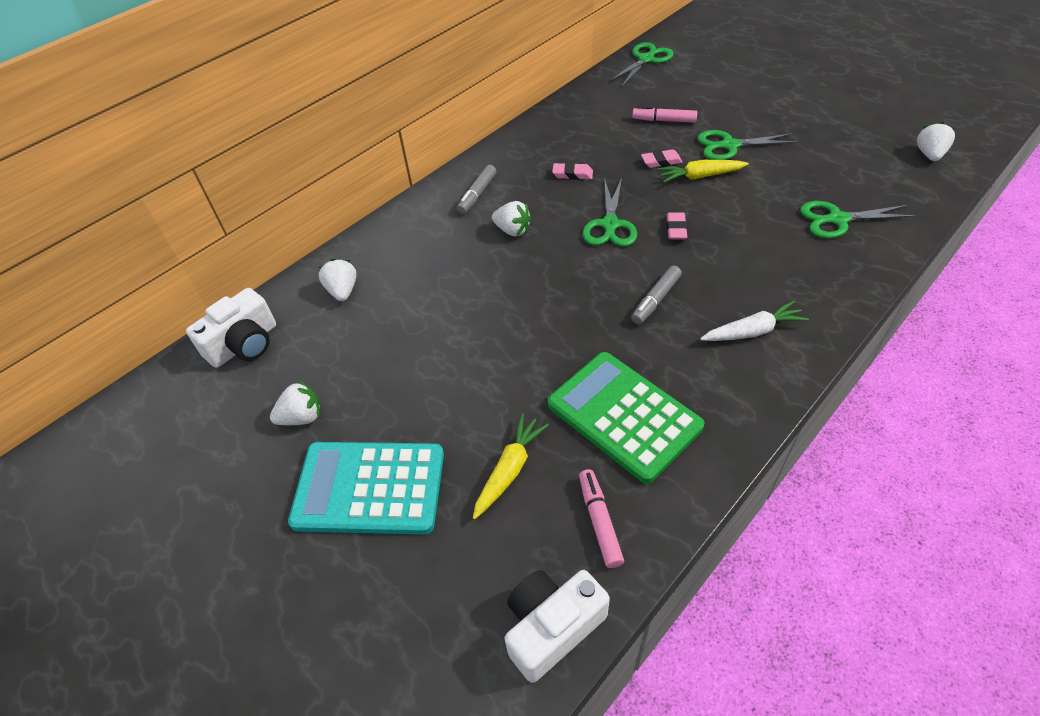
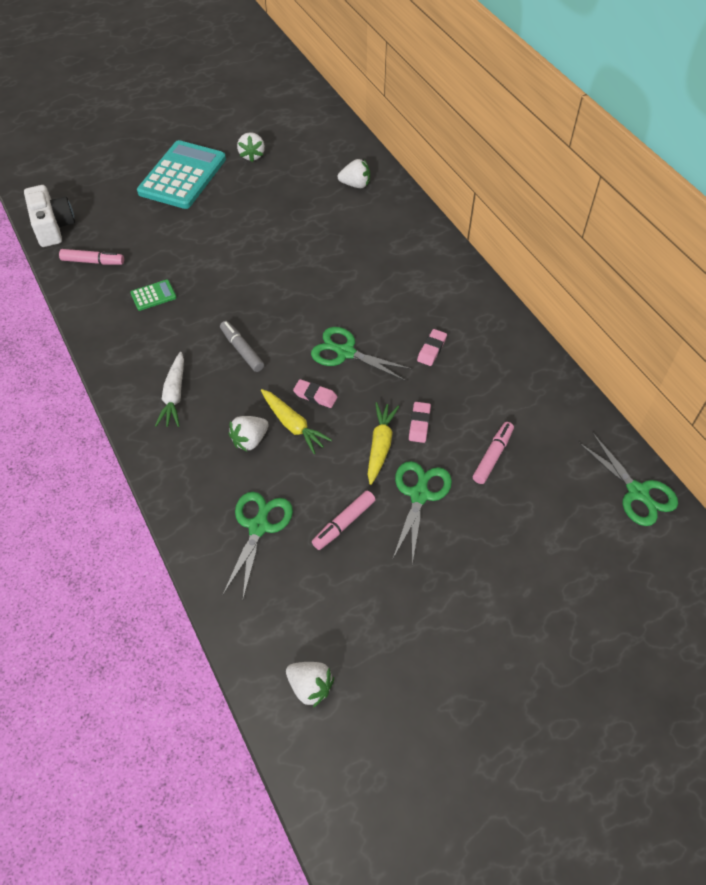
camera: 105 degrees right, 5 degrees up
white camera [186,288,276,368] -> none
grey marker [457,165,496,214] -> none
yellow carrot [473,413,549,519] -> yellow carrot moved to [261,389,332,454]
white strawberry [492,201,531,237] -> white strawberry moved to [228,416,269,452]
green calculator [548,352,704,484] -> green calculator [130,280,177,311], size x0.42
none -> pink marker [312,490,376,550]

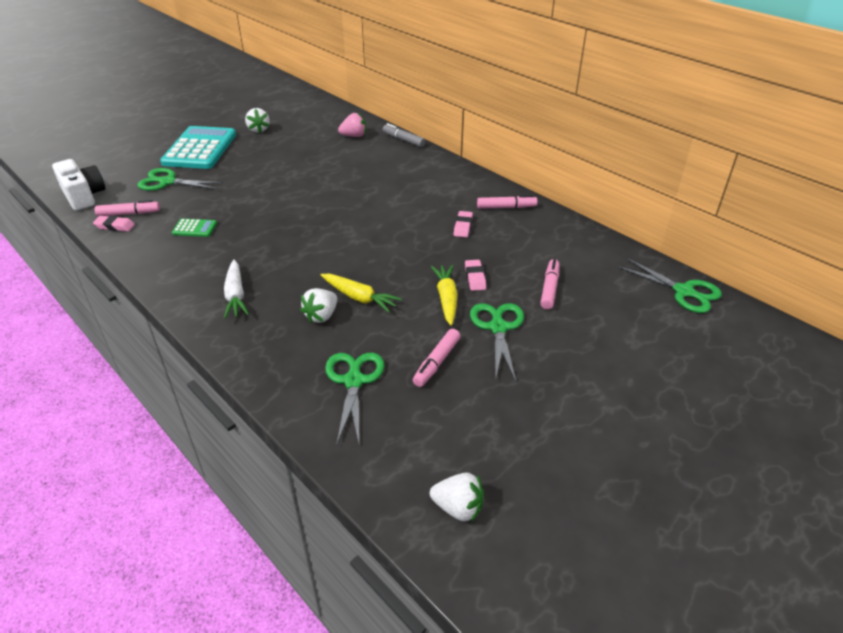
camera: 15 degrees left, 15 degrees down
green calculator [130,280,177,311] -> green calculator turned 45 degrees clockwise [172,219,217,237]
grey marker [220,321,264,372] -> grey marker moved to [382,123,426,147]
pink eraser [293,379,337,408] -> pink eraser moved to [93,216,135,232]
green scissors [311,327,413,381] -> green scissors moved to [137,168,223,191]
white strawberry [337,159,370,188] -> pink strawberry [338,113,366,137]
none -> pink marker [477,195,537,209]

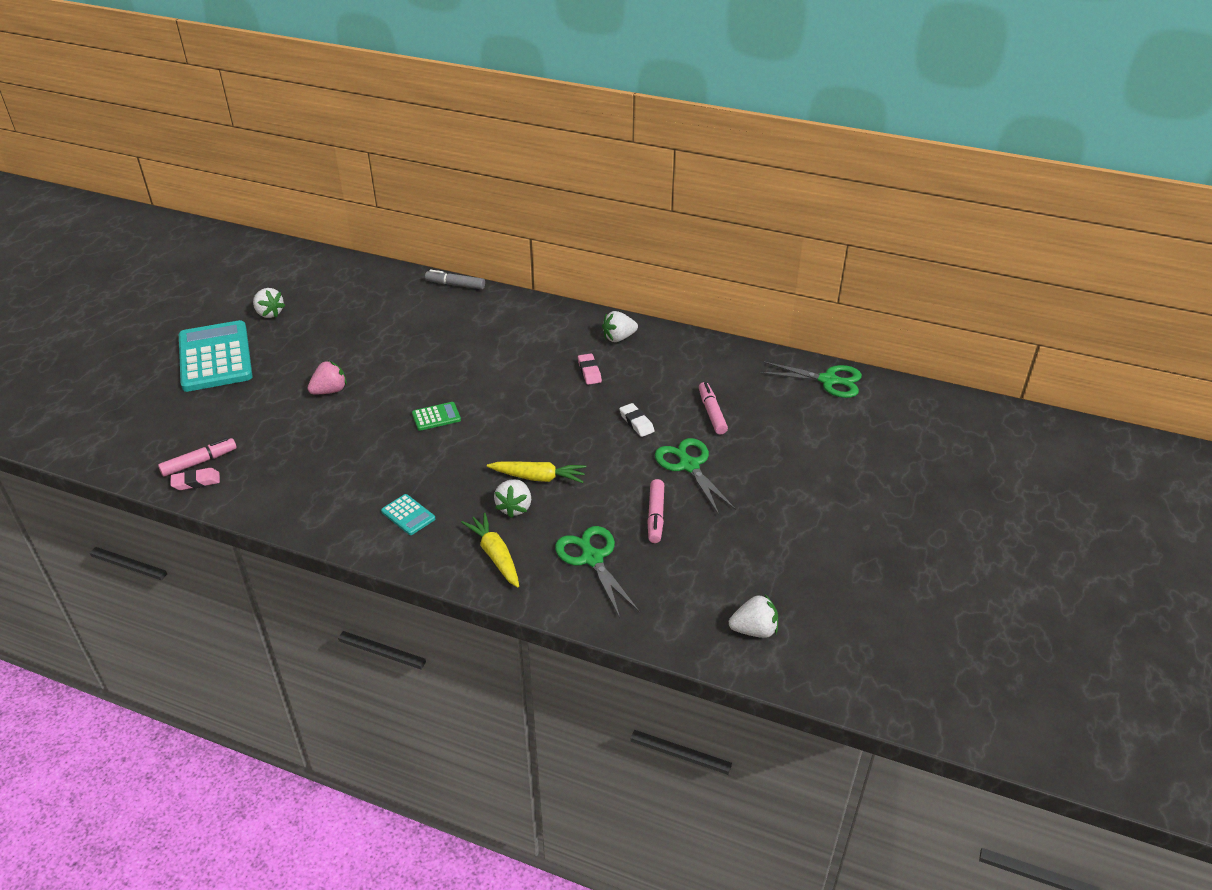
camera: 25 degrees left, 0 degrees up
white camera [52,159,105,210] -> none
green scissors [137,168,223,191] -> none
green calculator [172,219,217,237] -> green calculator moved to [412,402,461,431]
white carrot [224,260,249,319] -> turquoise calculator [381,494,435,535]
pink strawberry [338,113,366,137] -> pink strawberry moved to [308,361,347,394]
yellow carrot [431,265,458,326] -> yellow carrot moved to [461,513,519,588]
pink eraser [465,260,486,291] -> white eraser [619,403,654,437]
pink marker [477,195,537,209] -> white strawberry [602,311,638,342]

